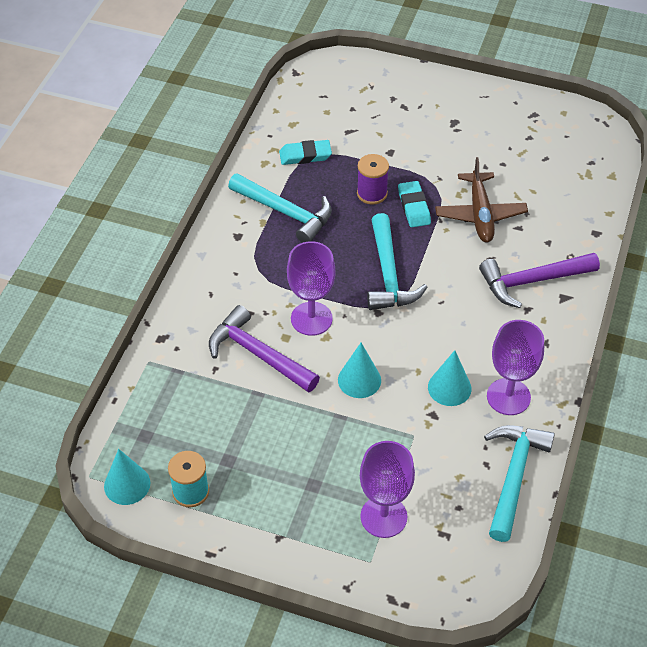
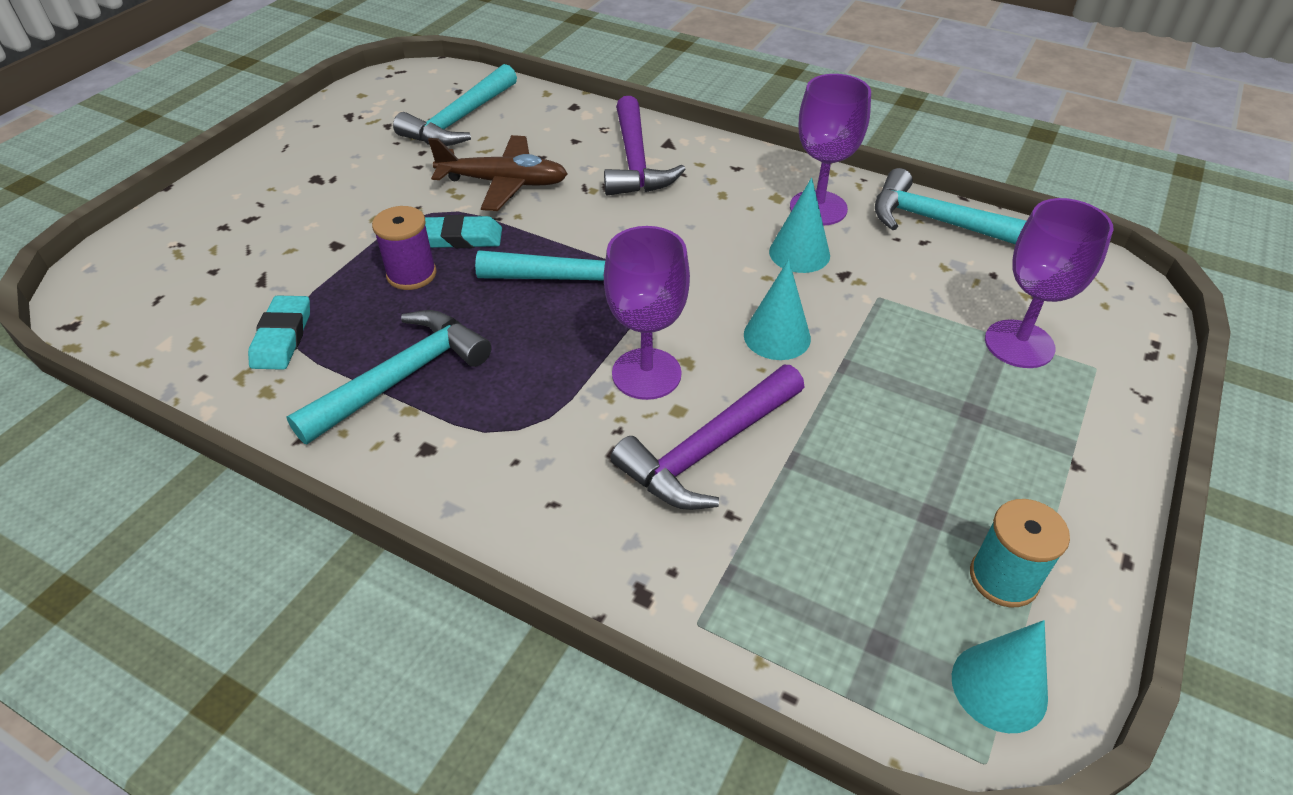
camera: 80 degrees left, 5 degrees down
none -> turquoise hammer [393,64,517,146]

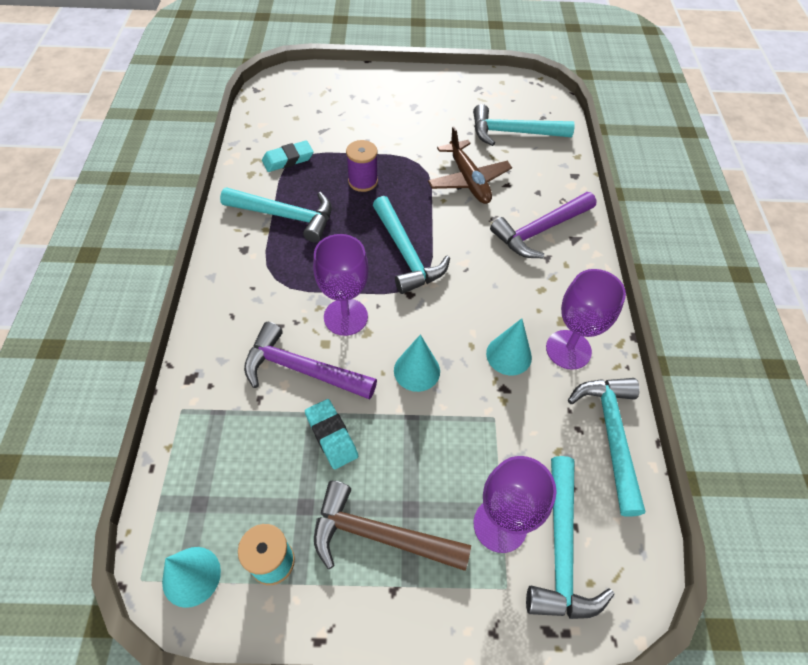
camera: 60 degrees right, 10 degrees up
turquoise eraser [425,215,502,248] -> turquoise eraser moved to [305,399,358,470]
none -> brown hammer [314,481,471,571]
none -> turquoise hammer [526,456,614,619]

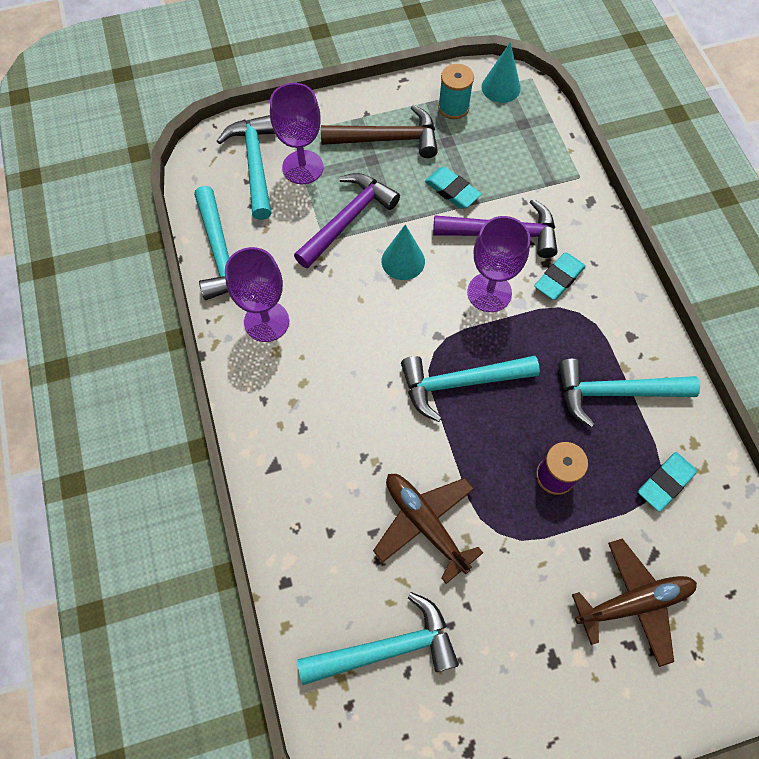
camera: 165 degrees right, 10 degrees up
turquoise hammer [373,196,450,294] -> turquoise hammer turned 60 degrees counterclockwise [401,356,540,422]
turquoise cone [486,318,532,375] -> none
purple hammer [490,192,597,258] -> purple hammer moved to [294,173,400,269]
none -> turquoise eraser [534,252,586,300]
none -> brown plane [572,538,697,667]

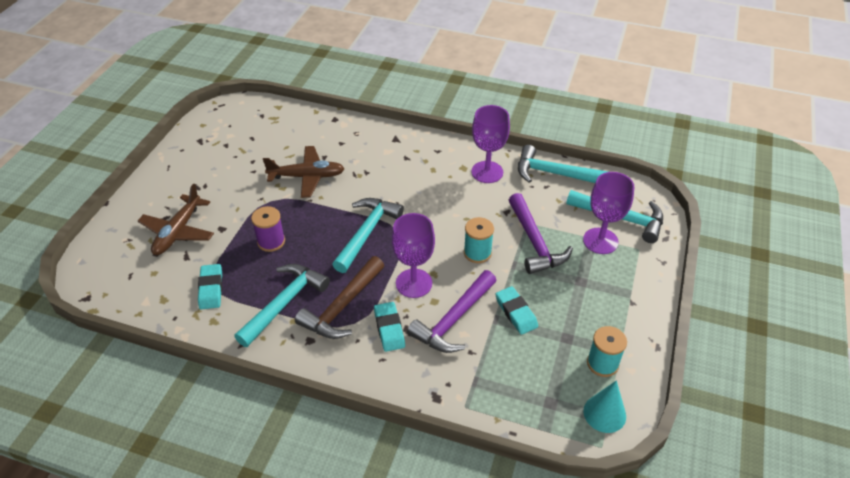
camera: 125 degrees right, 20 degrees down
turquoise hammer [297,592,459,685] -> none
brown hammer [321,105,438,158] -> brown hammer moved to [295,256,384,339]
turquoise cone [382,224,425,280] -> turquoise spool [464,217,494,263]
turquoise eraser [425,167,481,209] -> turquoise eraser turned 75 degrees clockwise [495,286,538,335]

